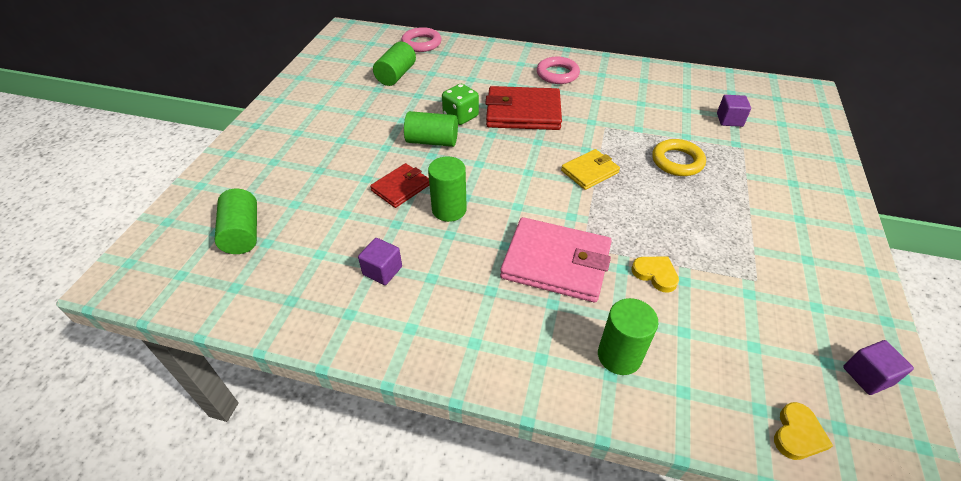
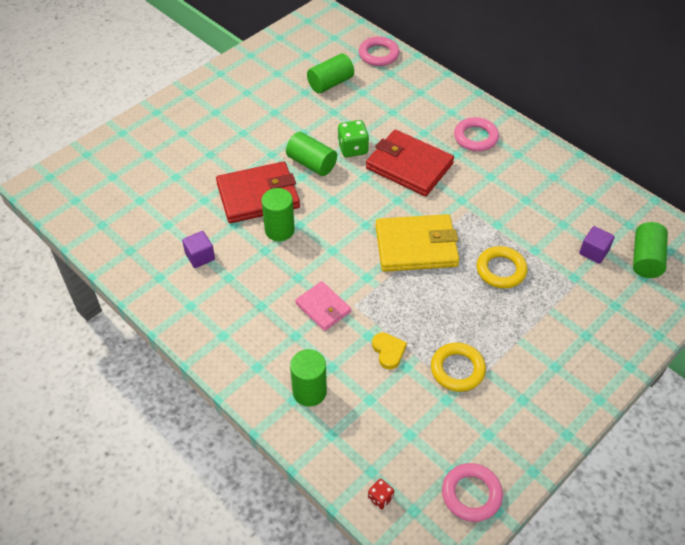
camera: 30 degrees right, 5 degrees up
green cylinder [214,189,257,254] -> green cylinder moved to [633,222,668,278]
red wallet [370,163,429,208] -> red wallet [216,161,300,223], size x1.76
pink wallet [500,217,612,302] -> pink wallet [295,281,351,331], size x0.57
yellow wallet [561,149,620,190] -> yellow wallet [376,214,459,272], size x1.76
yellow heart [774,402,833,460] -> red dice [368,479,394,509]
purple cube [843,340,914,395] -> pink ring [442,463,503,522]
none -> yellow ring [431,343,486,392]

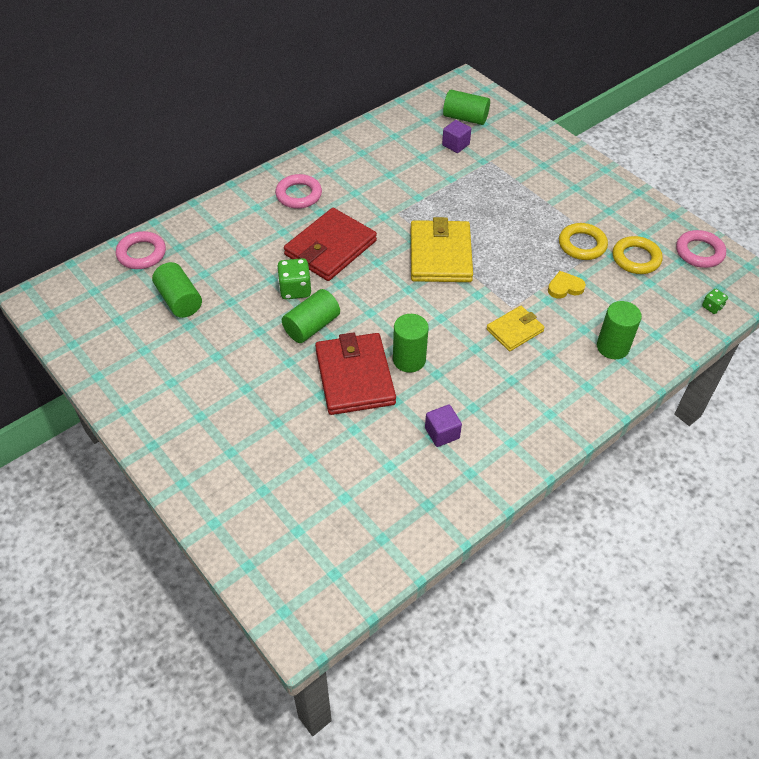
camera: 85 degrees left, 0 degrees up
pink wallet [295,281,351,331] -> yellow wallet [486,306,545,351]
red dice [368,479,394,509] -> green dice [702,289,728,314]
yellow ring [477,246,527,288] -> yellow ring moved to [612,236,663,274]

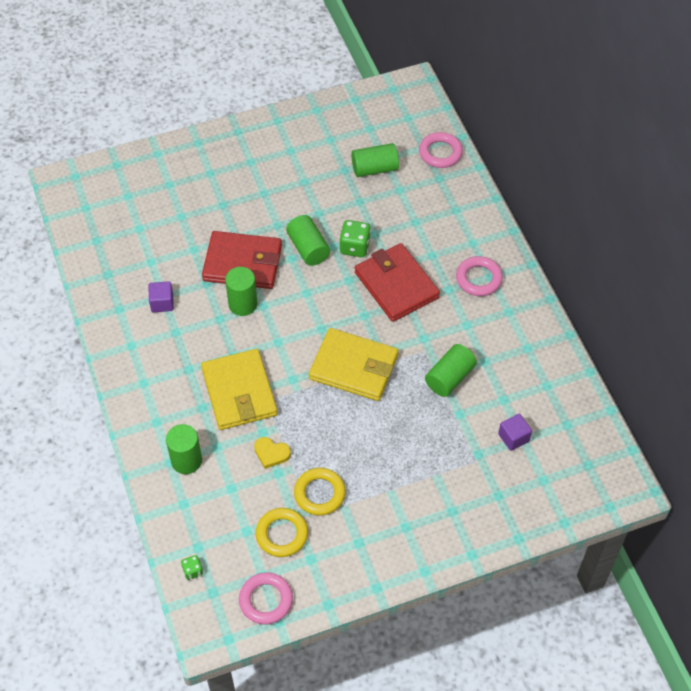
camera: 110 degrees right, 5 degrees up
green cylinder [443,90,490,125] -> green cylinder moved to [425,344,477,397]
yellow wallet [486,306,545,351] -> yellow wallet [201,349,277,430], size x1.76
yellow heart [548,271,586,299] -> yellow heart turned 105 degrees clockwise [254,437,291,469]

